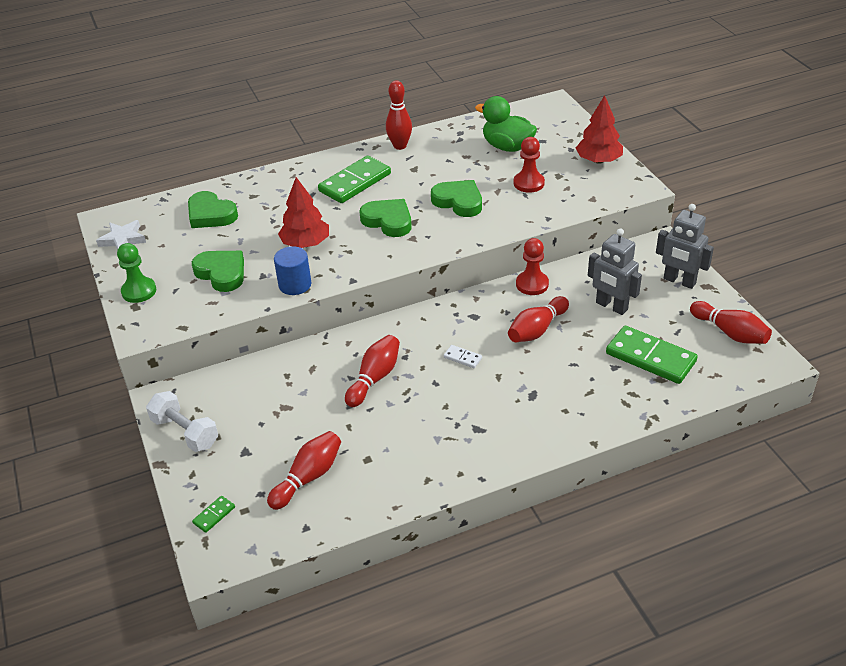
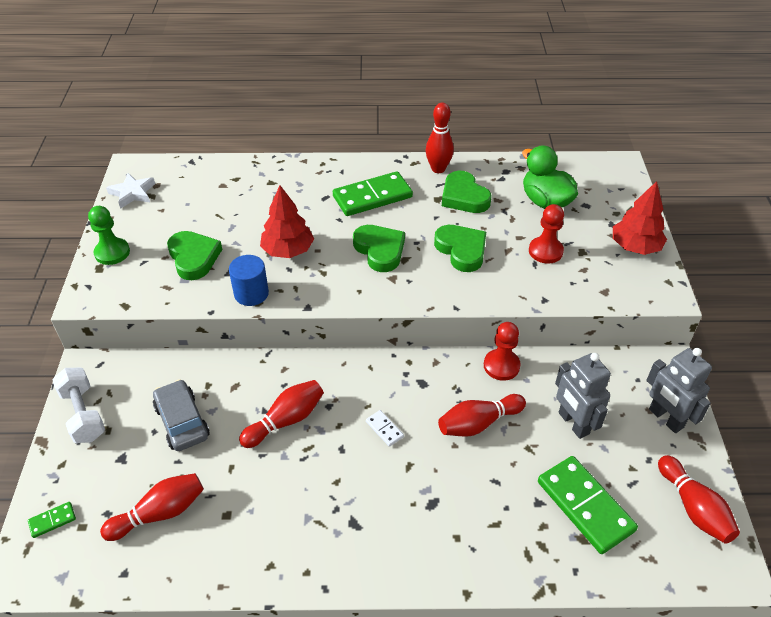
camera: 20 degrees right, 5 degrees up
green heart [188,191,238,228] -> green heart moved to [442,171,491,213]
none -> grey car [153,379,210,451]

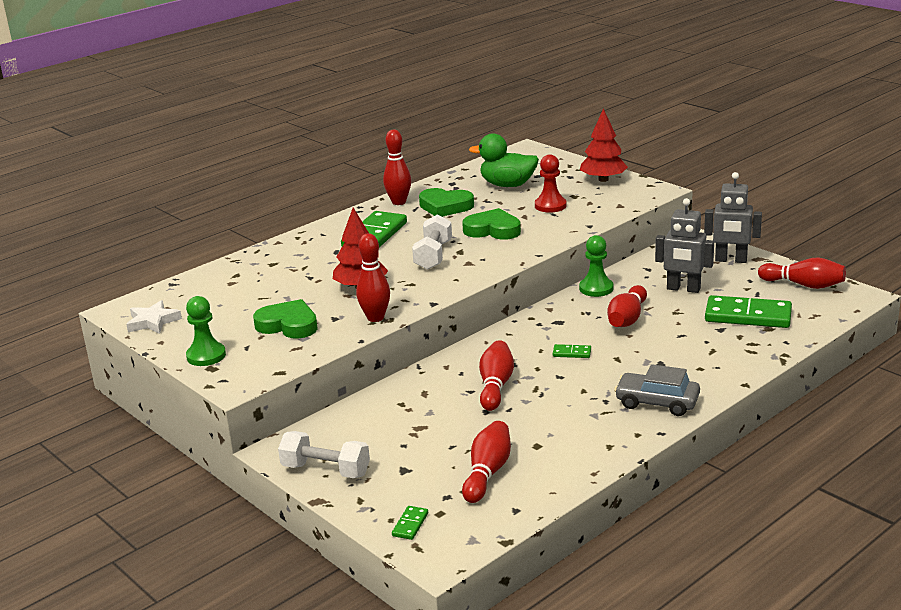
camera: 40 degrees left, 20 degrees down
grey car [153,379,210,451] -> grey car moved to [614,364,700,416]
blue cylinder [229,255,269,306] -> red bowling pin [356,233,390,322]
green heart [353,225,405,272] -> white dumbbell [412,214,452,270]
white domino [366,410,404,447] -> green domino [553,344,591,358]
red pawn [484,322,521,381] -> green pawn [579,235,613,297]

